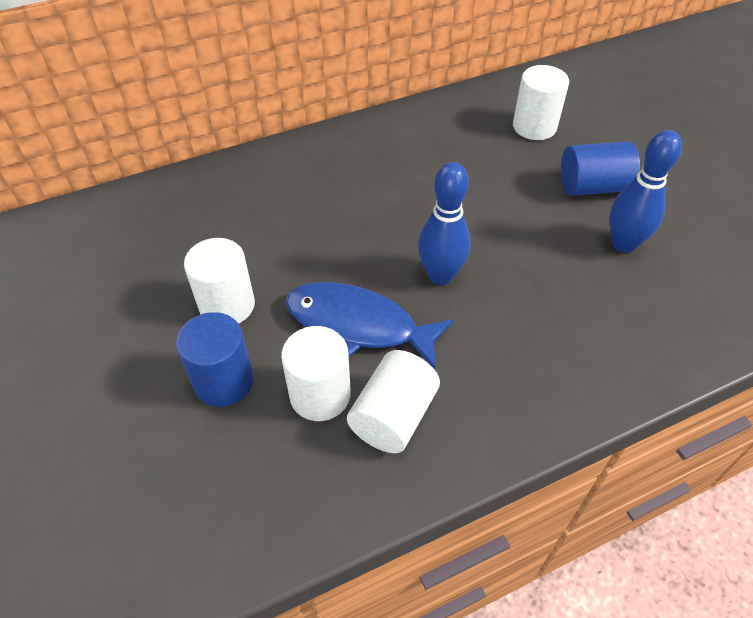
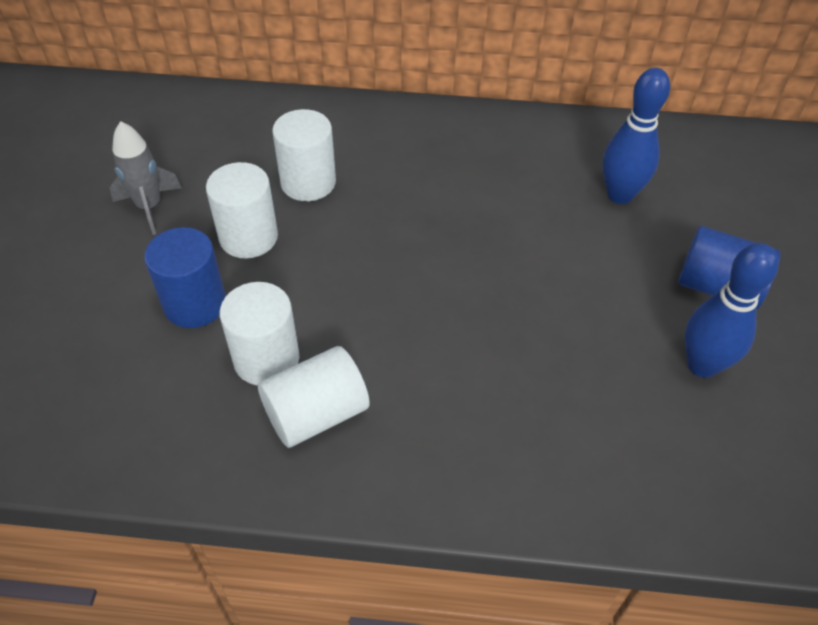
camera: 30 degrees right, 0 degrees up
blue fish [286,282,454,370] -> none
blue bowling pin [418,162,471,285] -> blue bowling pin moved to [602,68,670,204]
white cylinder [513,65,569,140] -> white cylinder moved to [272,109,336,201]
none -> grey rocket [110,121,182,235]

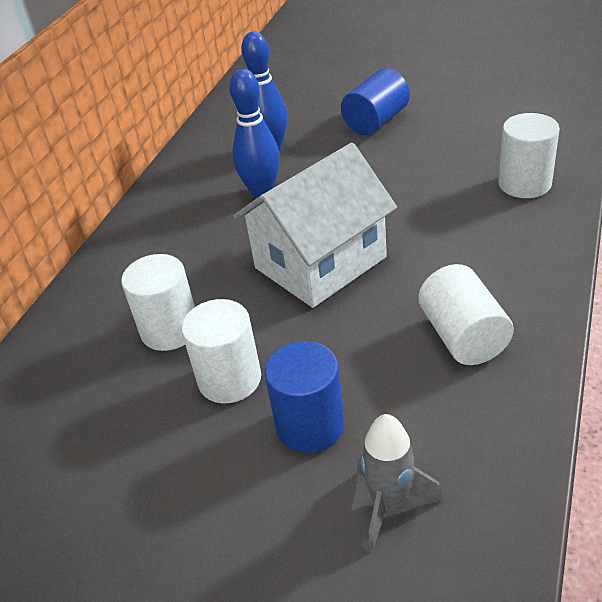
camera: 70 degrees left, 10 degrees down
grey rocket [110,121,182,235] -> grey rocket moved to [357,414,443,551]
white cylinder [220,282,299,386] -> white cylinder moved to [498,113,560,198]
blue bowling pin [685,243,779,378] -> blue bowling pin moved to [230,69,280,198]
none -> white house [234,143,397,308]

